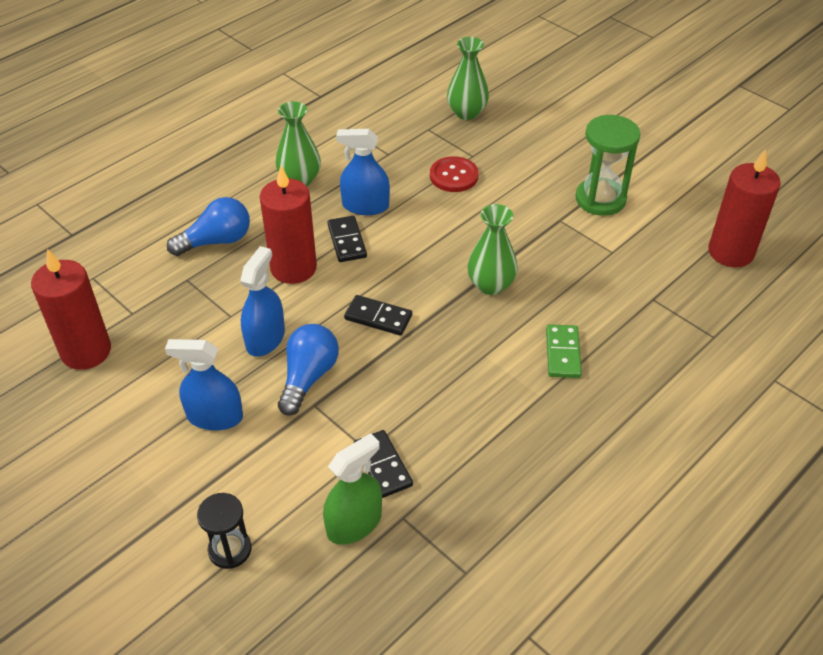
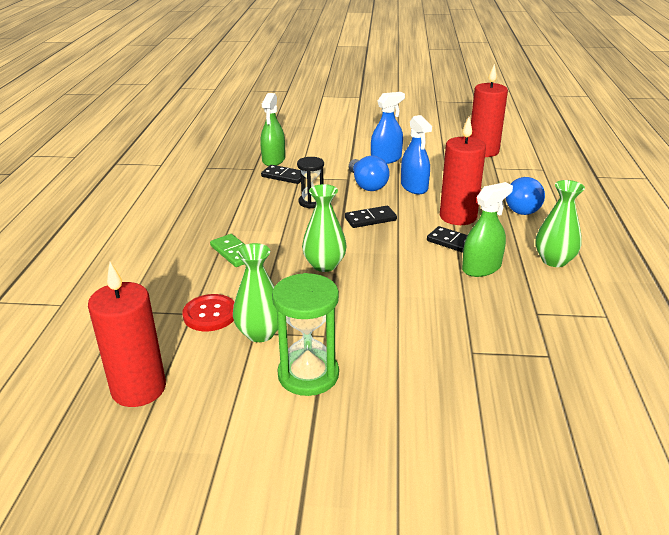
camera: 140 degrees right, 15 degrees down
black hourglass [197,493,252,569] -> black hourglass moved to [297,157,324,208]
blue spray bottle [336,129,390,215] -> green spray bottle [462,182,513,277]
red button [430,156,479,192] -> red button moved to [182,294,235,331]
green vase [447,37,489,120] -> green vase moved to [233,243,278,342]

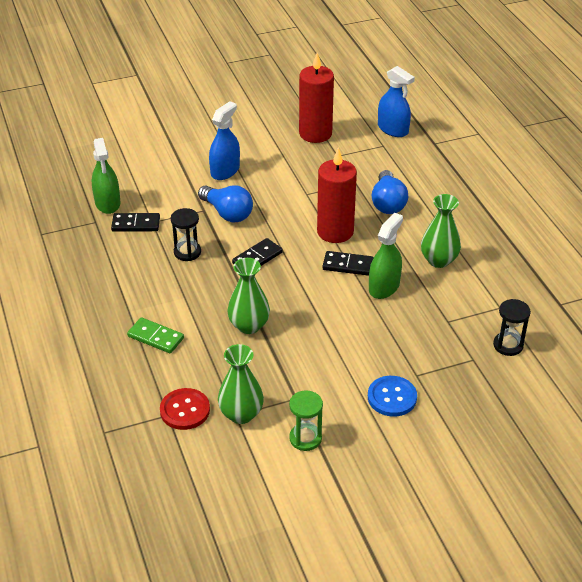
camera: 25 degrees left, 10 degrees up
red candle [88,262,166,407] -> none
green hourglass [272,273,339,396] -> green hourglass [289,390,323,451], size x0.63
blue spray bottle [401,115,432,194] -> blue spray bottle moved to [378,66,415,137]
none -> blue button [368,376,417,416]
none -> black hourglass [493,299,531,356]

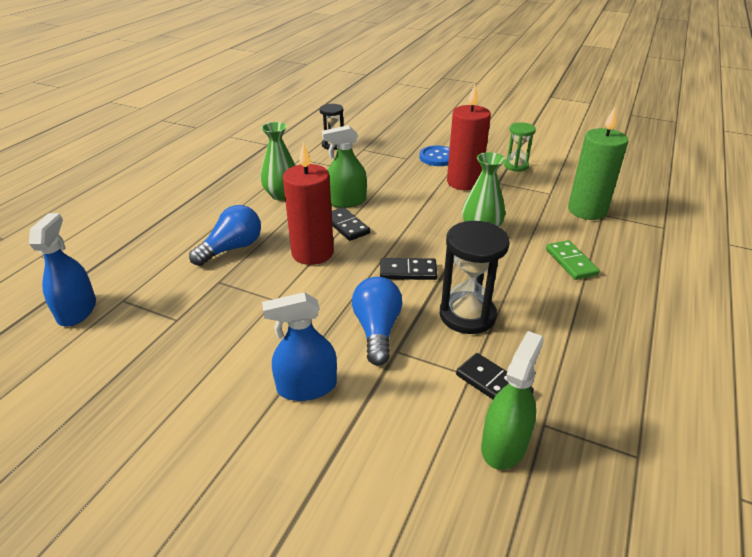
camera: 135 degrees left, 5 degrees down
red button [160,388,210,430] -> green candle [568,107,628,220]
black hourglass [171,208,201,261] -> black hourglass [440,221,510,334], size x1.59
green vase [218,344,264,424] -> none
red candle [299,53,334,143] -> red candle moved to [447,85,491,190]

